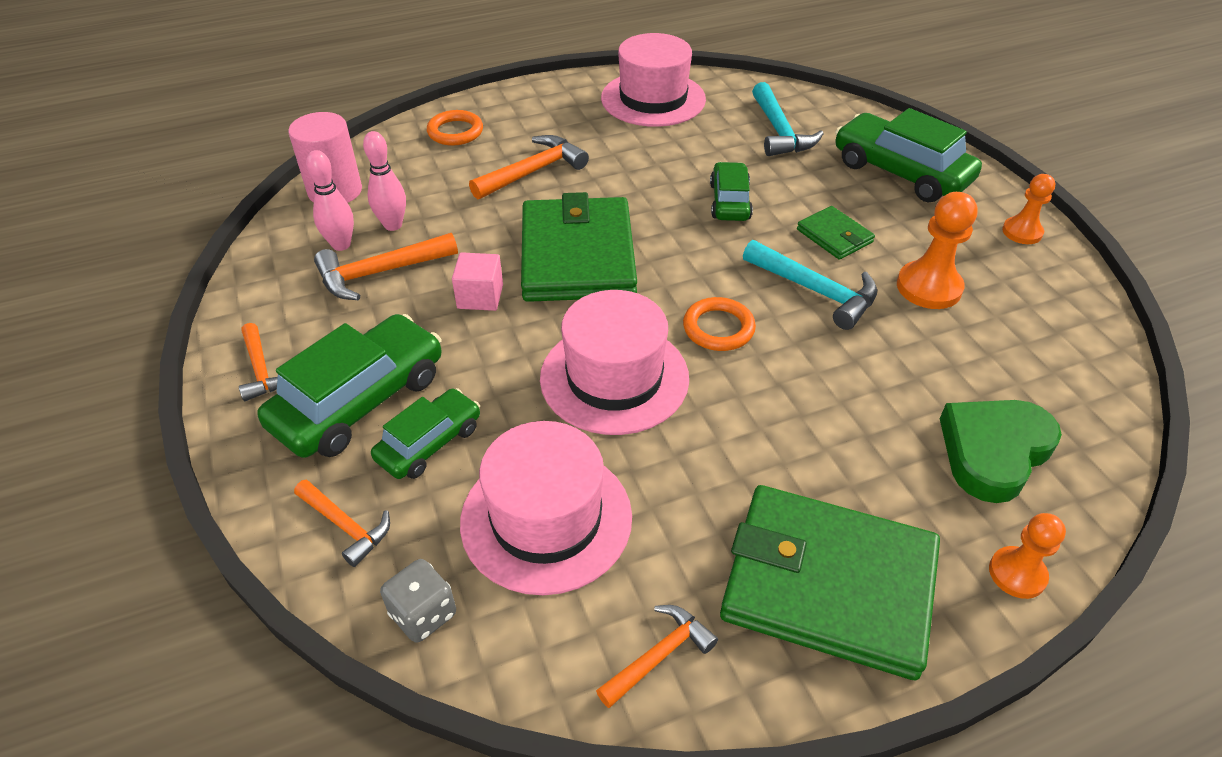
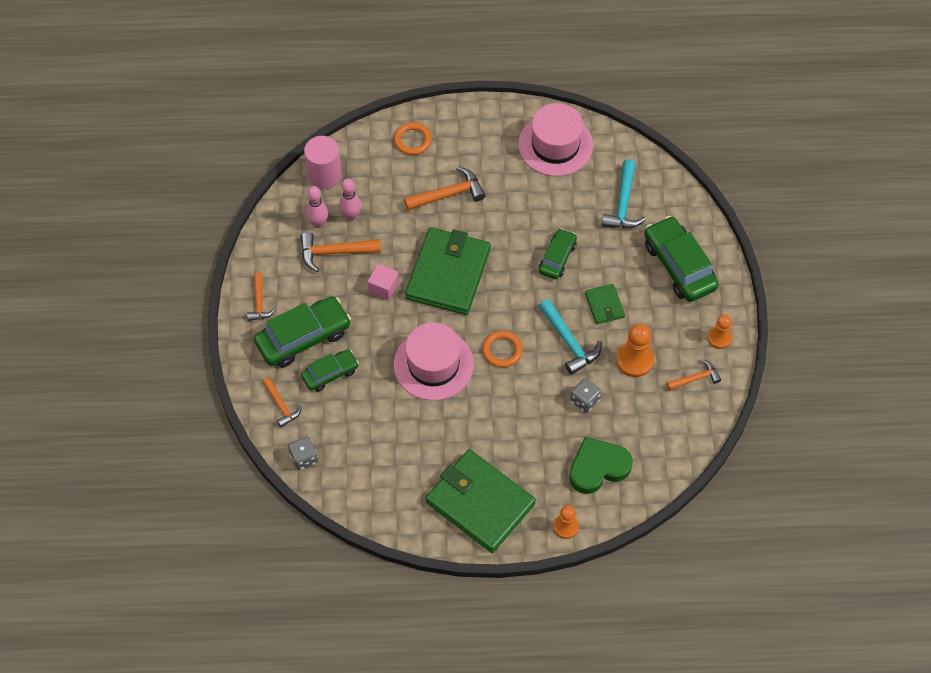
camera: 20 degrees right, 15 degrees up
pink hat [460,421,632,595] -> none
orange hammer [596,605,718,708] -> orange hammer moved to [666,359,721,391]
none -> grey dice [570,378,601,413]

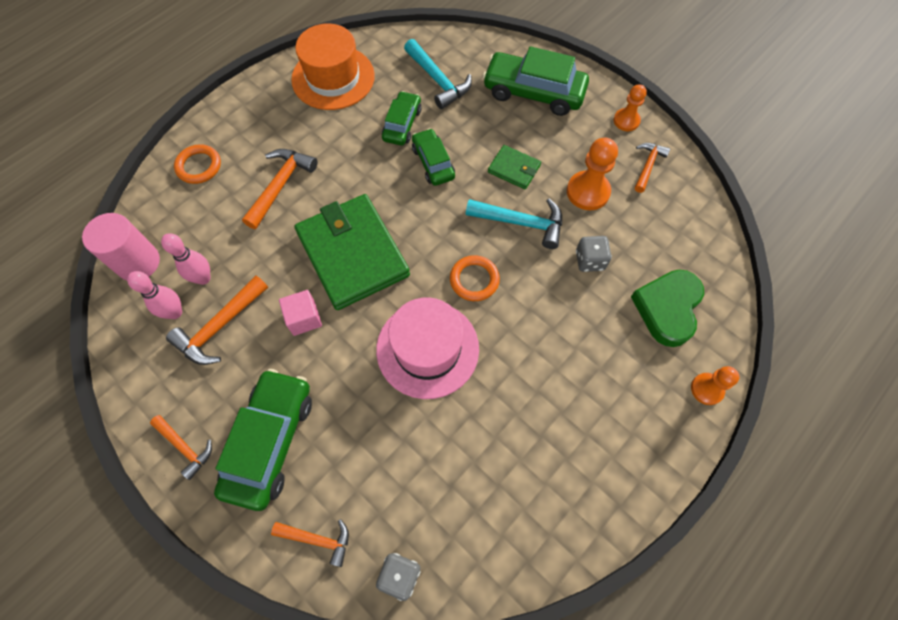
camera: 45 degrees left, 5 degrees up
green car [301,349,359,392] -> green car moved to [382,91,422,146]
green wallet [426,449,536,553] -> none
pink hat [518,103,593,176] -> orange hat [291,24,375,110]

